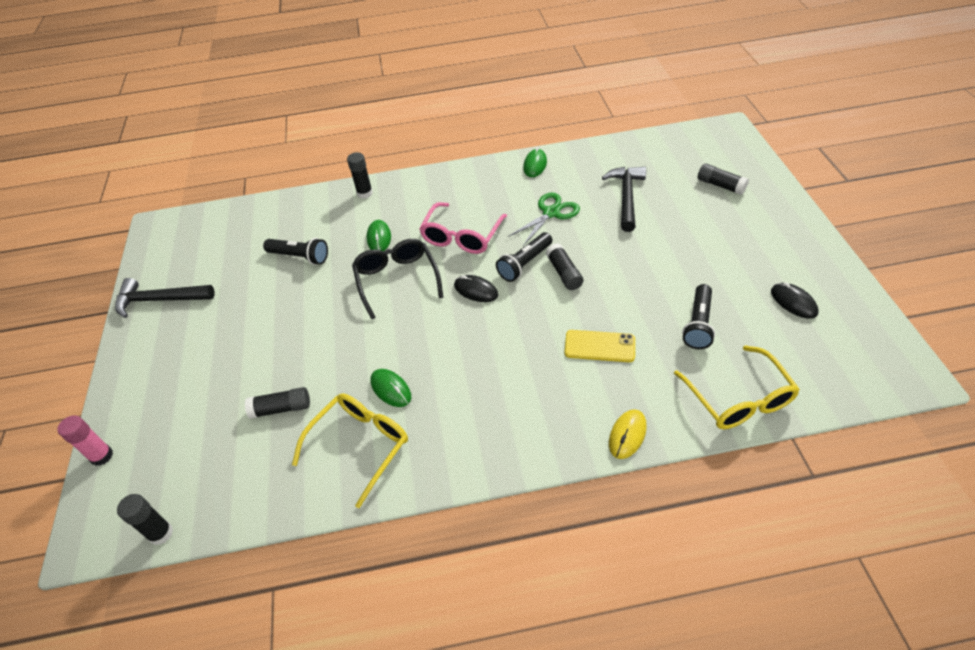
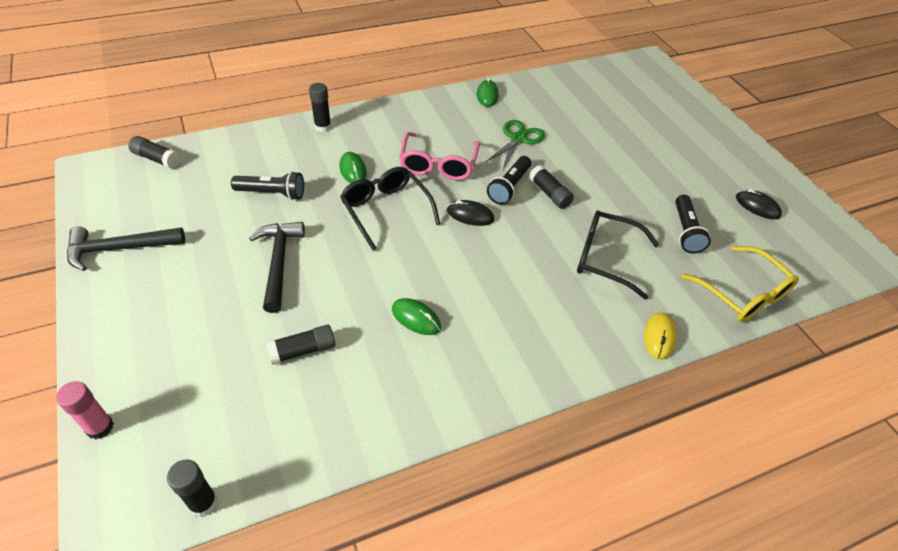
camera: 20 degrees left, 0 degrees up
yellow glasses [292,394,408,508] -> none
yellow phone [564,330,635,362] -> black glasses [577,210,659,300]
black hammer [602,167,646,232] -> black hammer moved to [249,222,305,313]
black glue stick [698,163,749,195] -> black glue stick moved to [129,136,181,169]

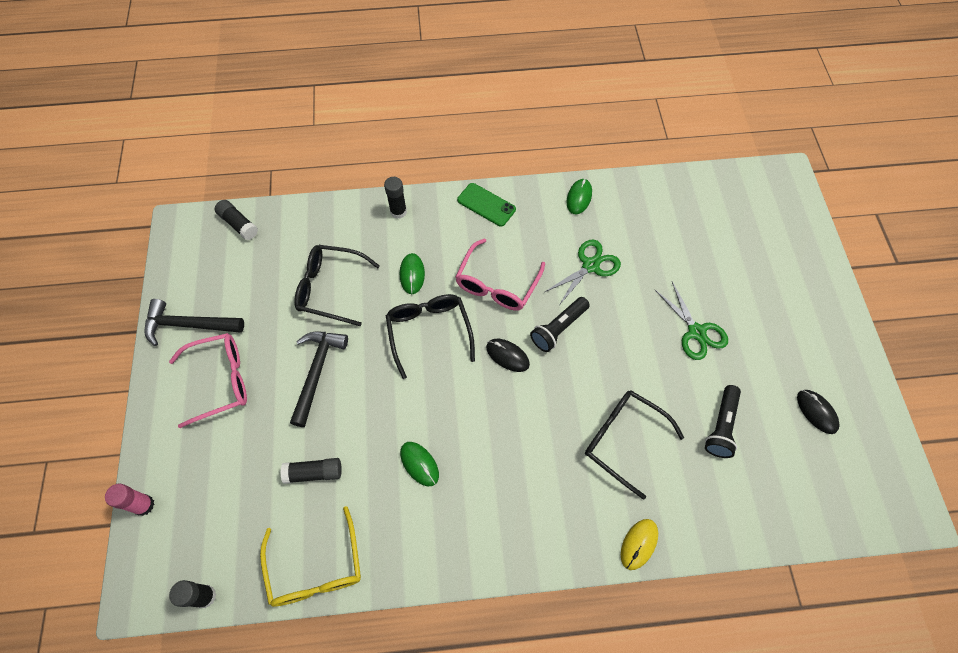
camera: 20 degrees right, 15 degrees up
black flashlight [231,171,304,200] -> black glasses [294,245,380,326]
black glue stick [529,165,574,209] -> none
yellow glasses [681,246,799,322] -> yellow glasses moved to [260,506,361,607]
none -> pink glasses [169,333,247,428]
none -> green phone [457,183,516,227]
none -> green scissors [655,282,728,360]

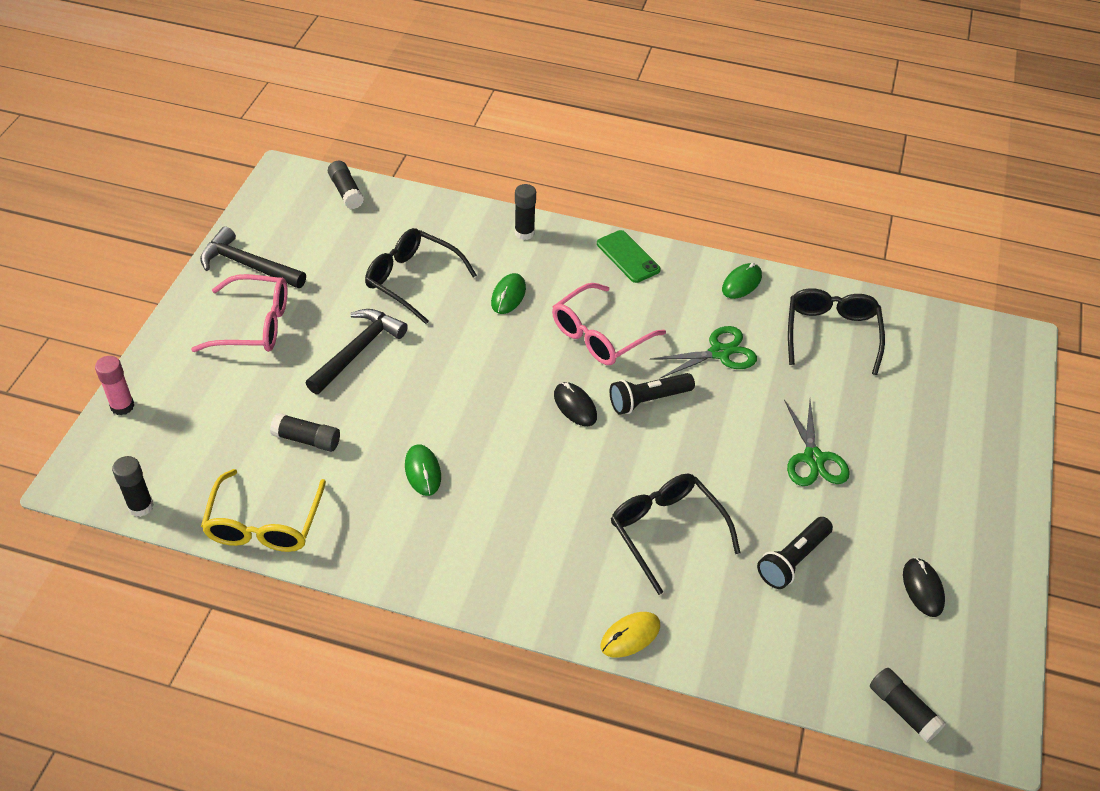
camera: 20 degrees right, 15 degrees down
black glasses [386,294,475,379] -> black glasses moved to [788,288,885,375]
none -> black glue stick [870,668,946,743]

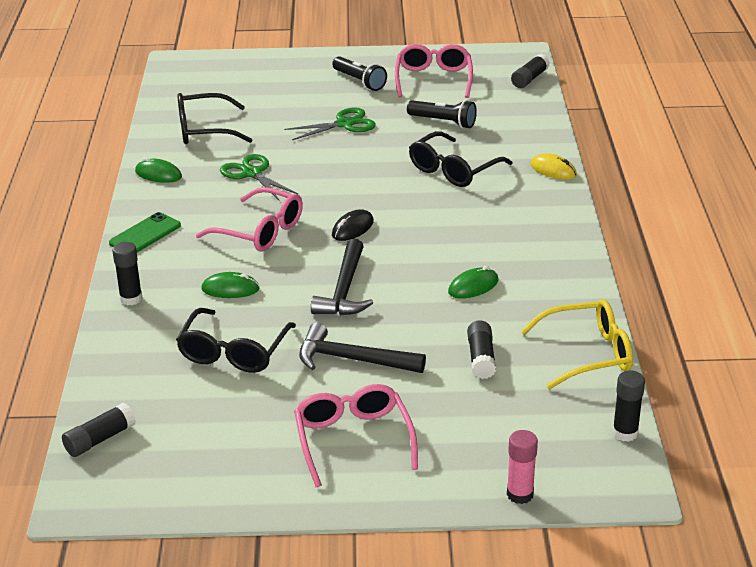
camera: 105 degrees left, 15 degrees down
black hammer [200,226,306,288] -> black hammer moved to [311,239,373,316]
black flashlight [610,373,695,415] -> black flashlight moved to [332,56,387,91]
black mouse [903,557,945,617] -> pink glasses [395,44,473,98]

